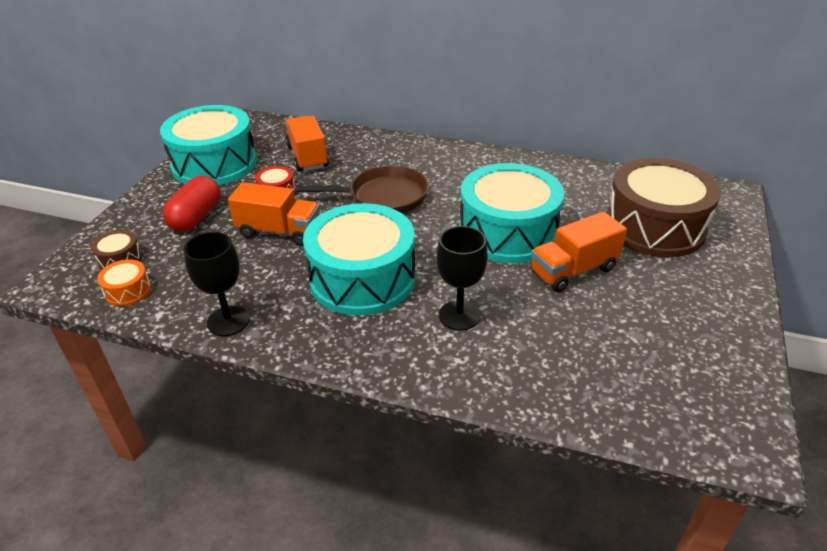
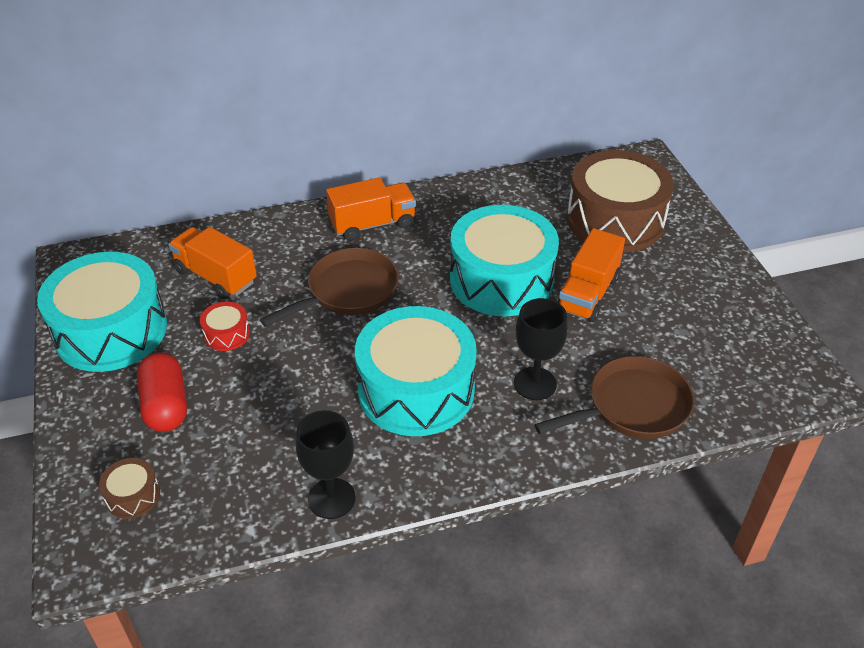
camera: 35 degrees left, 5 degrees up
orange drum [97,259,151,306] -> none
orange truck [228,182,320,246] -> orange truck moved to [326,177,416,241]
none -> brown pan [534,356,694,439]

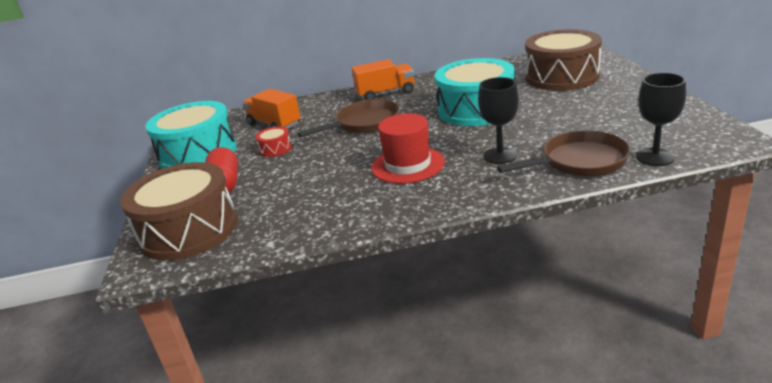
camera: 10 degrees right, 15 degrees down
brown drum [99,458,160,519] -> brown drum [120,162,237,260], size x2.42
black goblet [296,410,356,519] -> black goblet moved to [636,73,686,166]
turquoise drum [355,306,477,436] -> red hat [371,114,445,184]
orange truck [557,228,625,322] -> none

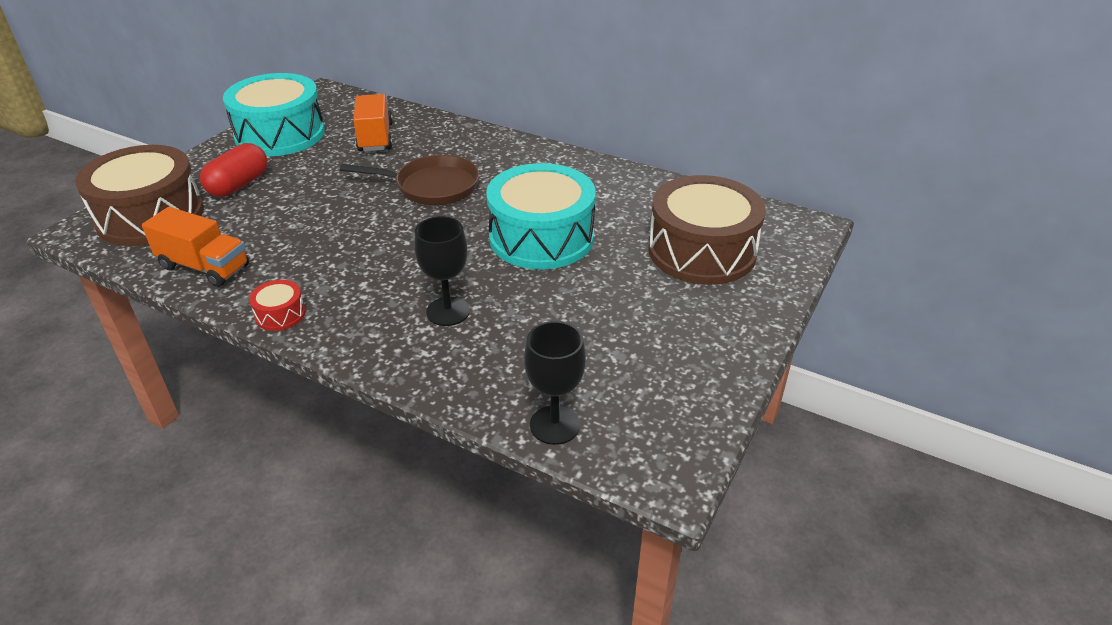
camera: 35 degrees right, 10 degrees up
red drum [256,127,292,157] -> red drum moved to [249,280,305,331]
orange truck [351,59,415,100] -> orange truck moved to [142,207,249,287]
red hat [371,114,445,184] -> none
brown pan [497,130,630,177] -> none

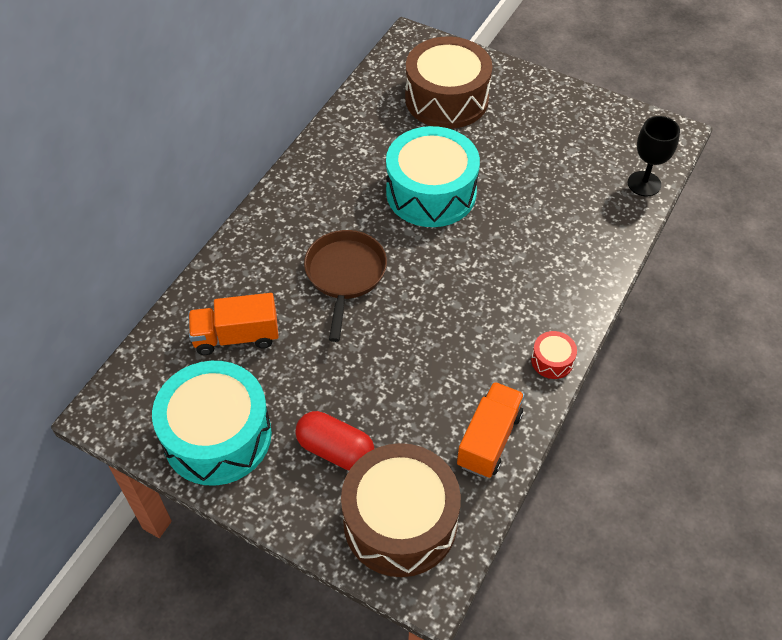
camera: 90 degrees left, 15 degrees up
black goblet [414,216,470,326] -> none

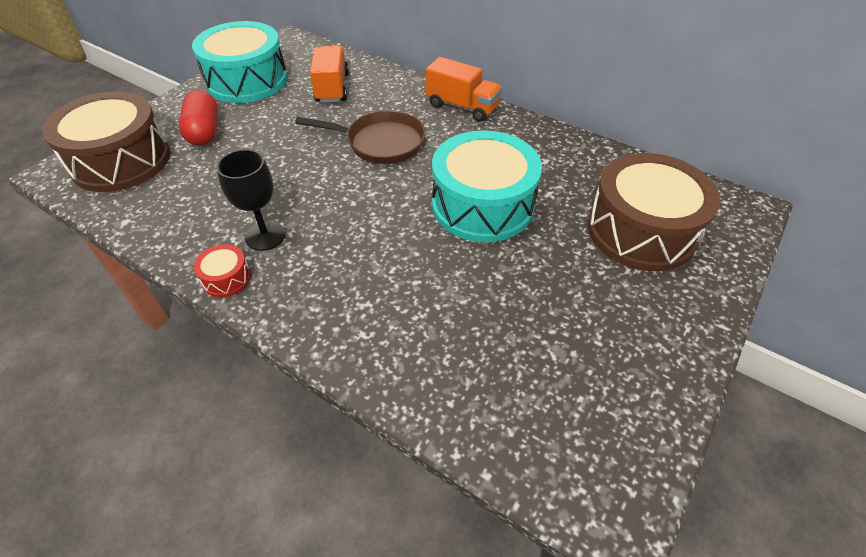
camera: 95 degrees right, 5 degrees down
red capsule [295,411,375,470] -> red capsule turned 45 degrees counterclockwise [179,90,218,146]
orange truck [457,382,525,478] -> orange truck moved to [426,57,502,122]
black goblet [628,116,680,196] -> black goblet moved to [216,149,285,251]

